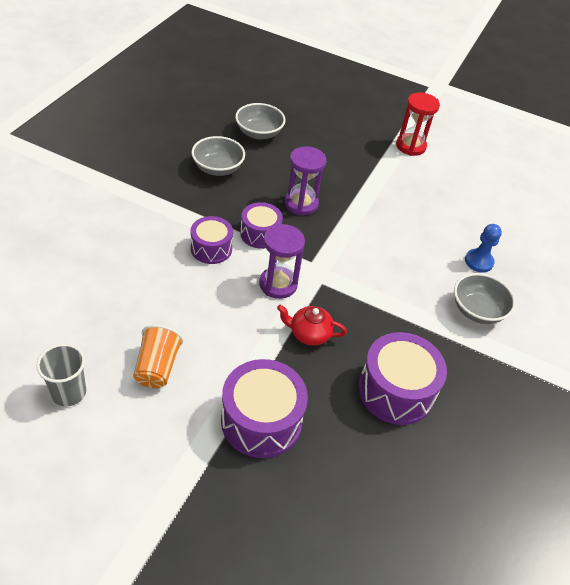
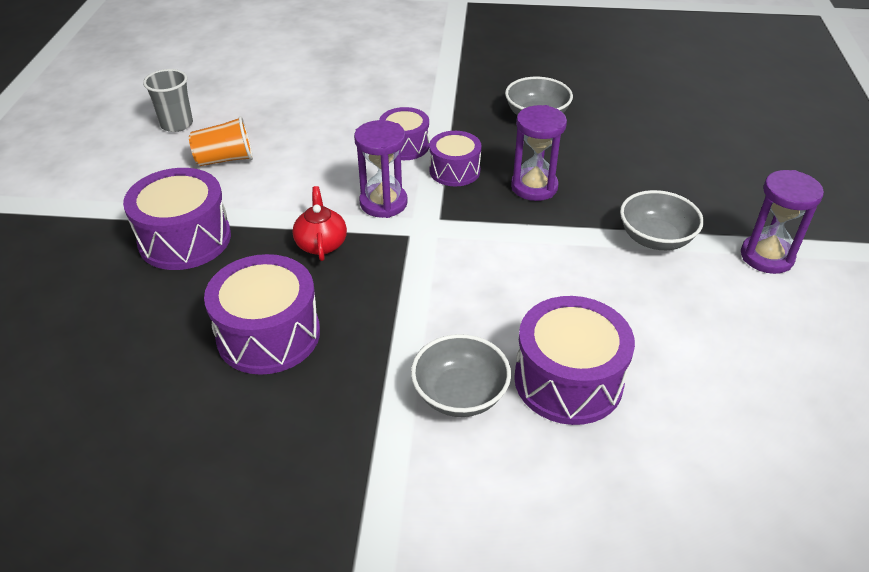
camera: 75 degrees right, 5 degrees down
grey bowl [235,103,286,140] -> grey bowl moved to [620,190,704,250]
red hourglass [396,92,440,156] -> purple hourglass [741,170,824,274]
blue pawn [465,224,502,273] -> purple drum [514,296,635,425]

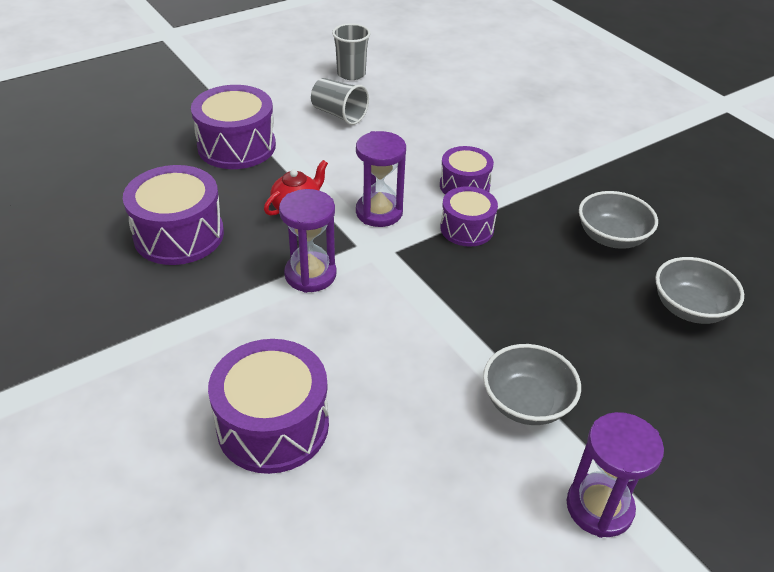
camera: 50 degrees right, 0 degrees up
orange cup [189,116,253,166] -> grey cup [311,78,369,125]
grey bowl [411,334,511,417] -> grey bowl moved to [655,257,744,324]
purple hourglass [511,105,567,201] -> purple hourglass moved to [279,189,336,293]

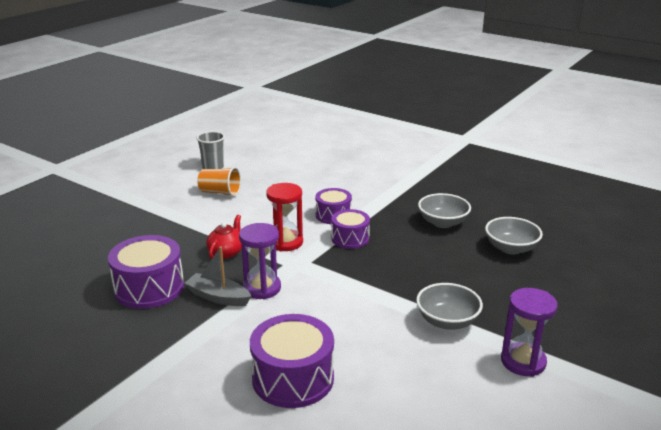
camera: 20 degrees left, 15 degrees down
purple drum [191,85,276,169] -> none
grey cup [311,78,369,125] -> orange cup [197,167,241,197]
purple hourglass [356,131,406,227] -> red hourglass [266,183,303,251]
none -> grey boat [184,246,251,306]

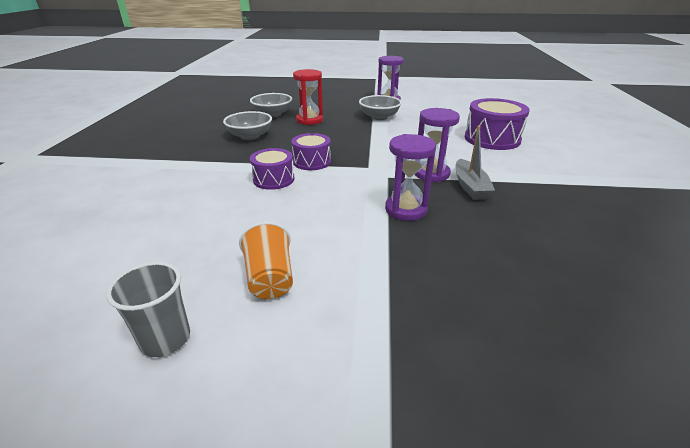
camera: 120 degrees left, 5 degrees up
purple drum [108,235,184,309] -> none
red teapot [206,215,242,259] -> purple hourglass [385,134,436,221]
red hourglass [266,183,303,251] -> red hourglass moved to [293,69,323,125]

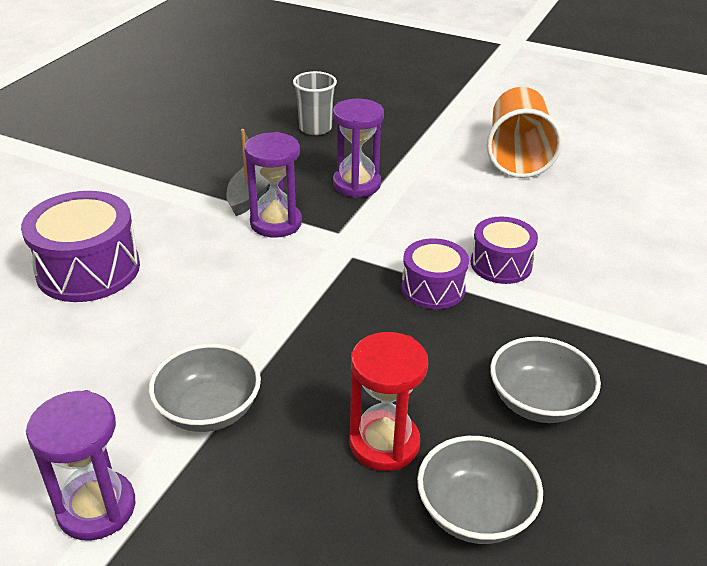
camera: 160 degrees left, 5 degrees up
grey cup [106,262,190,357] -> grey cup moved to [293,71,337,135]
orange cup [239,221,293,299] -> orange cup [487,87,562,178], size x1.57

